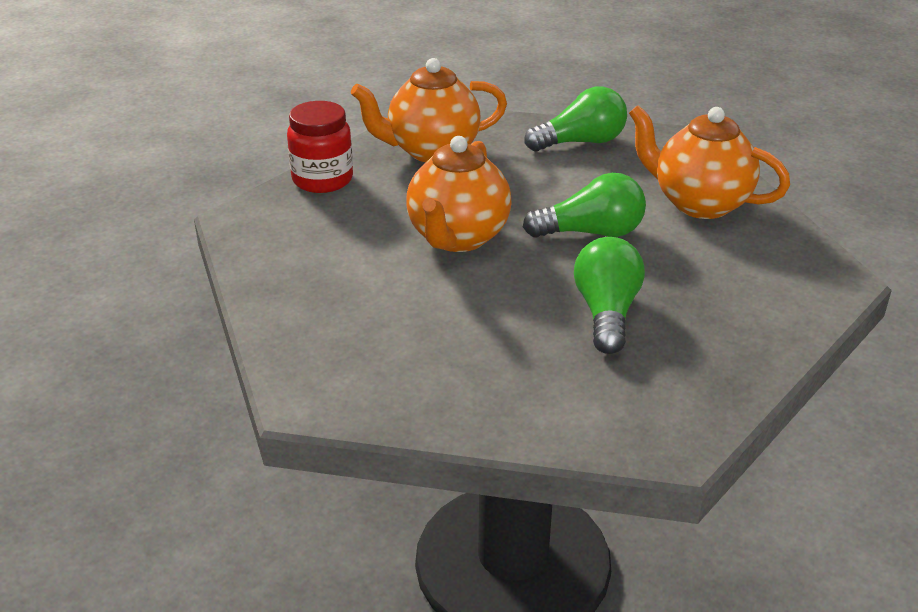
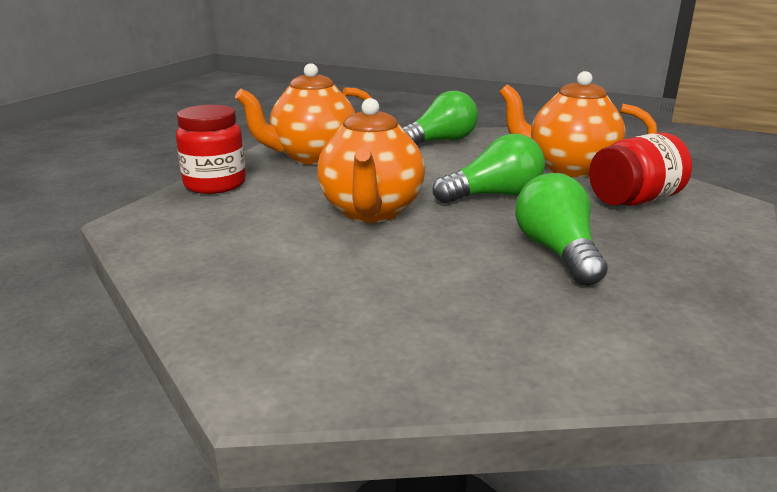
camera: 15 degrees left, 10 degrees down
none -> red jar [589,132,692,206]

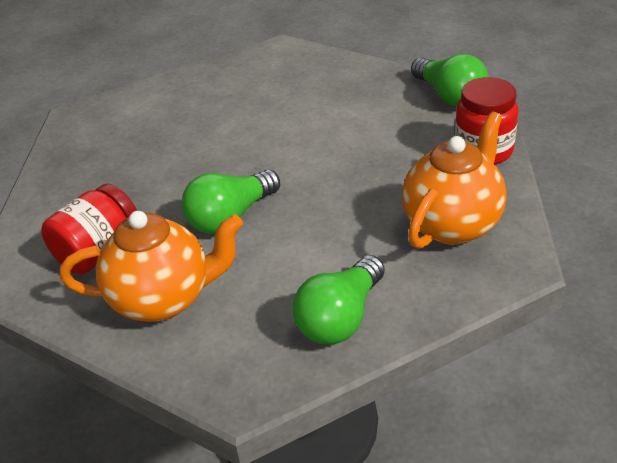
camera: 160 degrees right, 15 degrees up
orange teapot [317,98,425,223] -> none
green light bulb [515,173,608,286] -> green light bulb moved to [411,54,489,106]

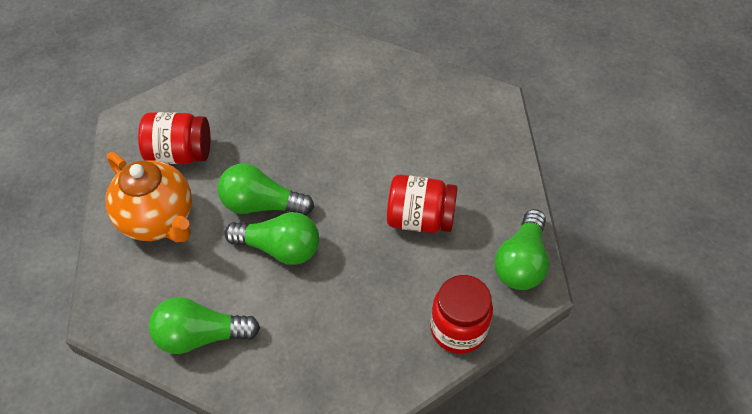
camera: 50 degrees right, 15 degrees up
orange teapot [402,111,507,249] -> none
none -> green light bulb [224,212,319,265]
none -> red jar [387,175,458,233]

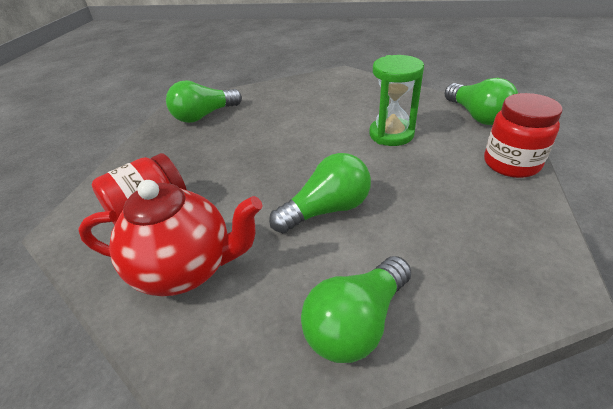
camera: 40 degrees left, 15 degrees down
orange teapot [106,152,192,242] -> red teapot [78,180,263,296]
green light bulb [218,163,314,215] -> green light bulb moved to [166,80,242,123]
red jar [387,175,458,233] -> green hourglass [369,55,424,146]

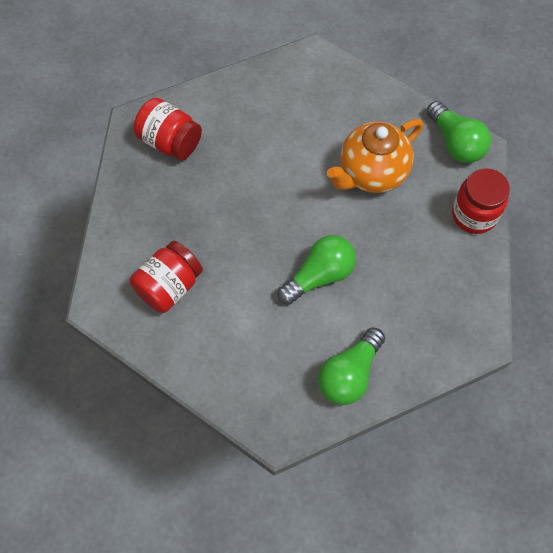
camera: 10 degrees left, 25 degrees up
red teapot [78,180,263,296] -> none
green light bulb [166,80,242,123] -> red jar [134,98,202,160]
green hourglass [369,55,424,146] -> orange teapot [327,119,423,193]

